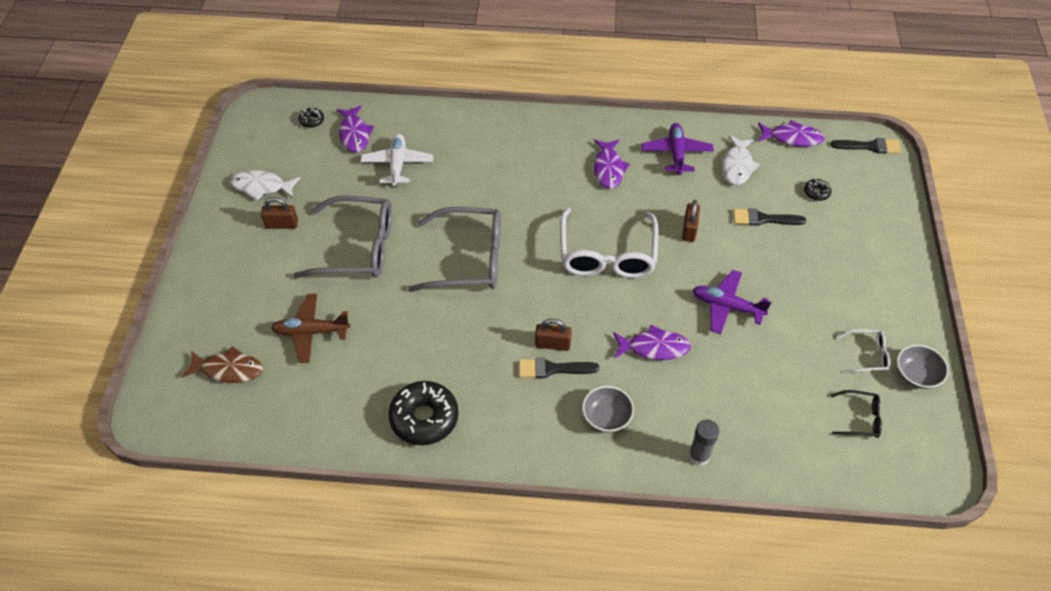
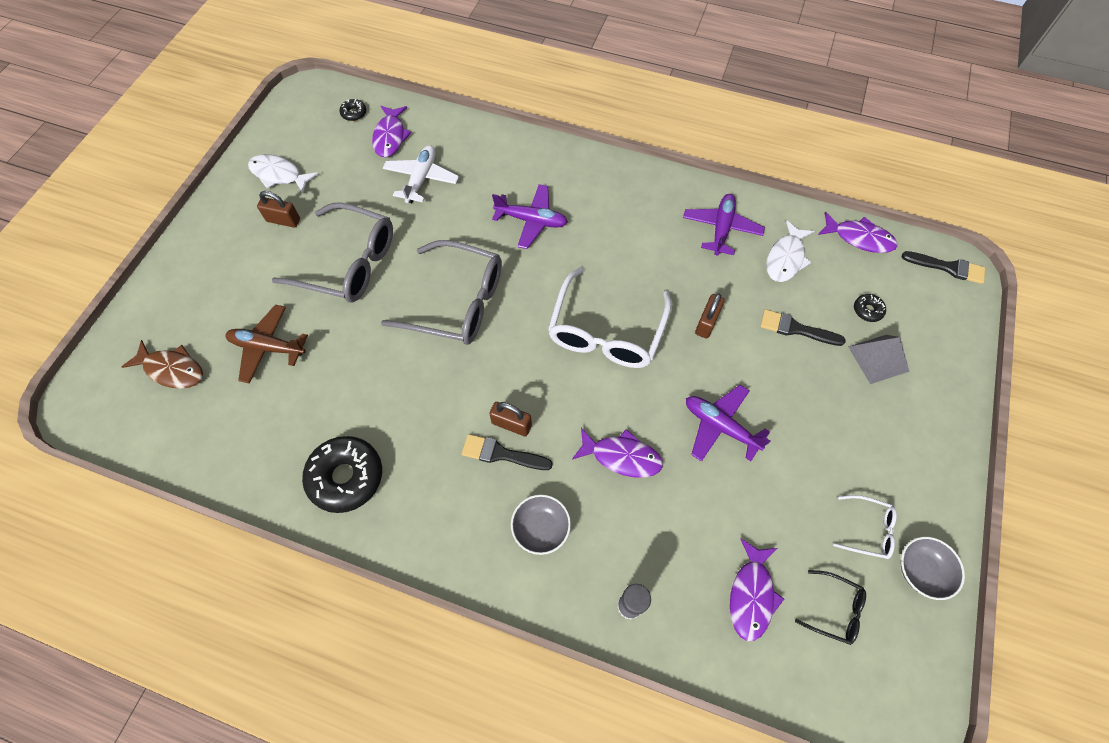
camera: 15 degrees right, 10 degrees up
purple fish [594,139,630,189] -> purple fish moved to [730,538,784,641]
none -> purple plane [492,184,568,249]
none -> grey pyramid [848,335,910,384]

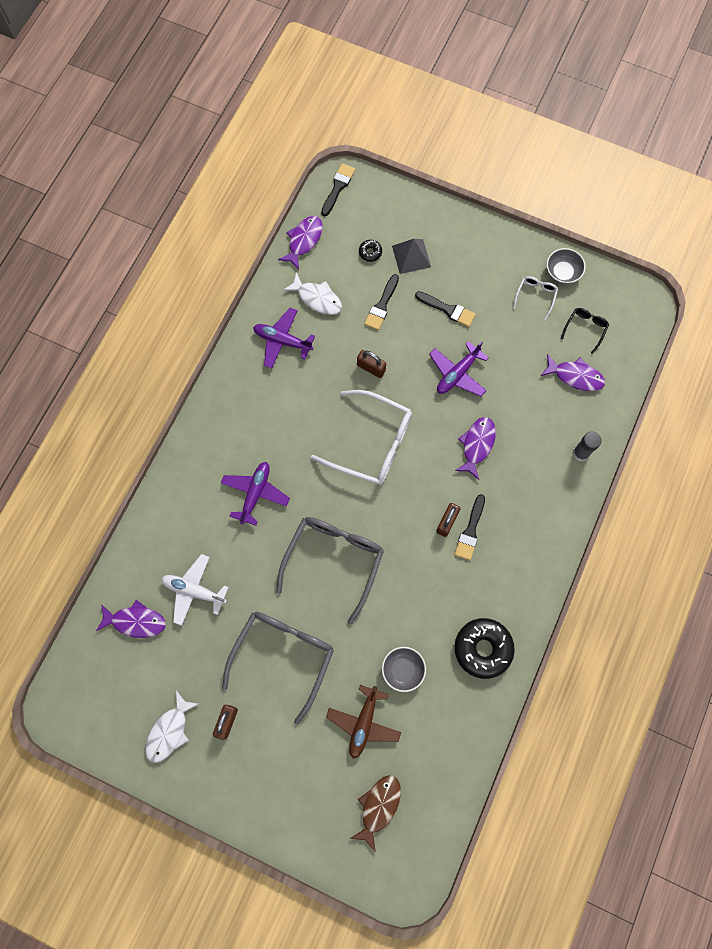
camera: 85 degrees left, 10 degrees up
black donut [339,99,366,121] -> none
grey bowl [511,495,571,555] -> grey bowl moved to [382,647,426,692]
none -> black brush [415,291,476,327]

